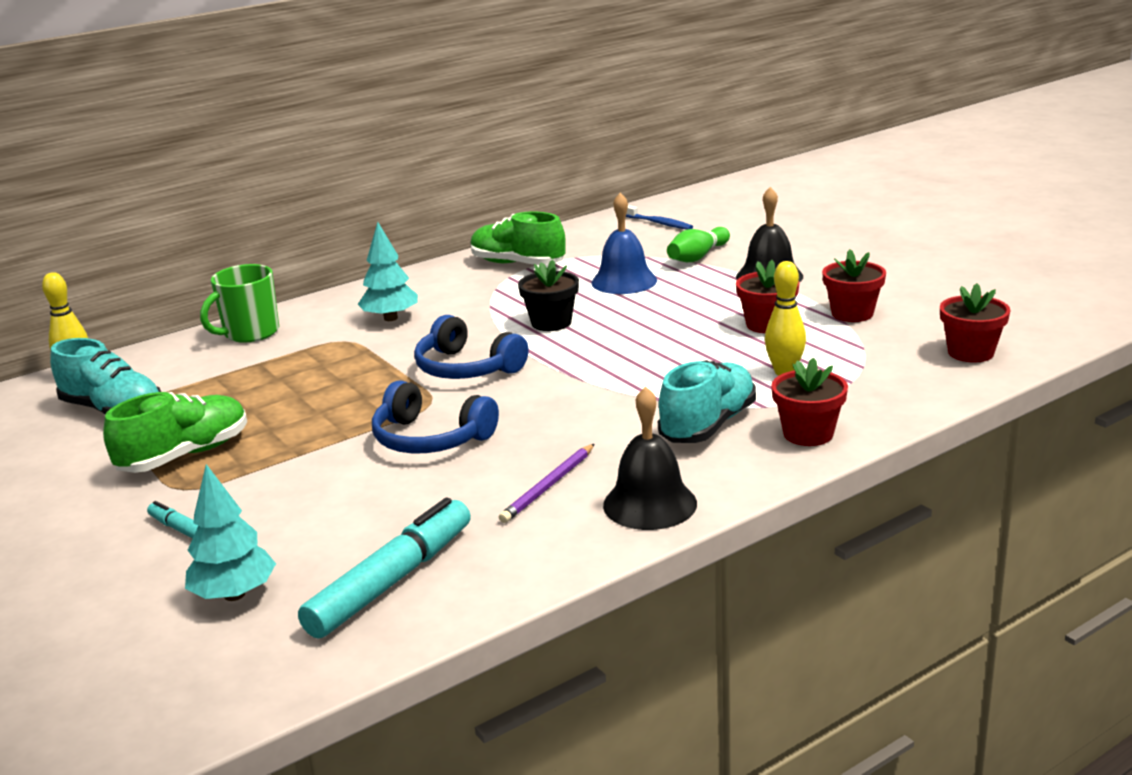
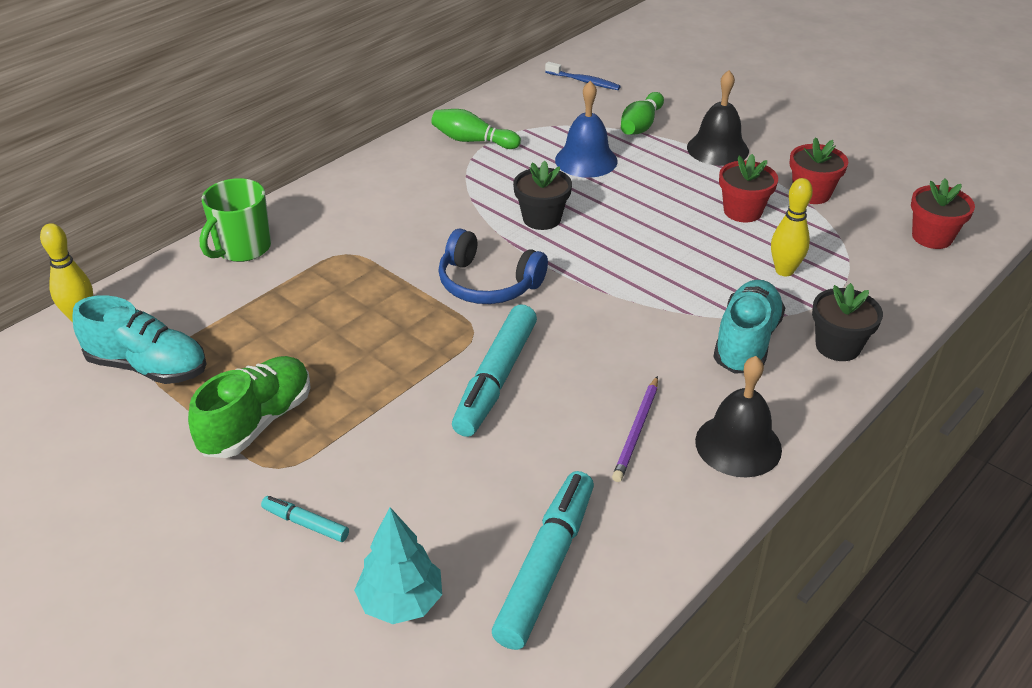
camera: 15 degrees left, 15 degrees up
turquoise tree [358,222,418,321] -> none
blue headphones [372,380,499,453] -> turquoise marker [452,305,537,437]
green shoe [471,212,566,265] -> green bowling pin [431,109,521,149]
red flower pot [771,358,848,446] -> black flower pot [812,283,883,361]

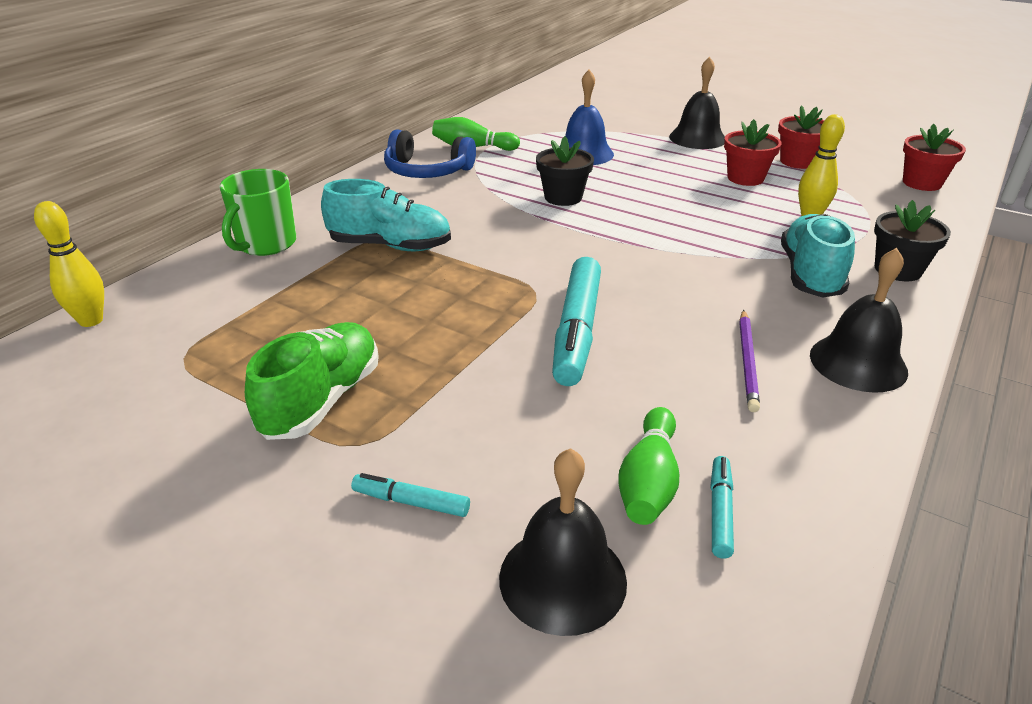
camera: 10 degrees left, 5 degrees down
turquoise shoe [72,295,207,384] -> turquoise shoe moved to [321,179,451,251]
turquoise tree [354,507,442,624] -> black bell [499,448,627,636]
blue headphones [438,229,548,304] -> blue headphones moved to [384,129,476,178]
turquoise marker [492,471,594,650] -> turquoise marker [710,456,734,559], size x0.48
blue toothbrush [545,62,621,90] -> none
green bowling pin [621,92,664,135] -> green bowling pin moved to [619,407,679,525]

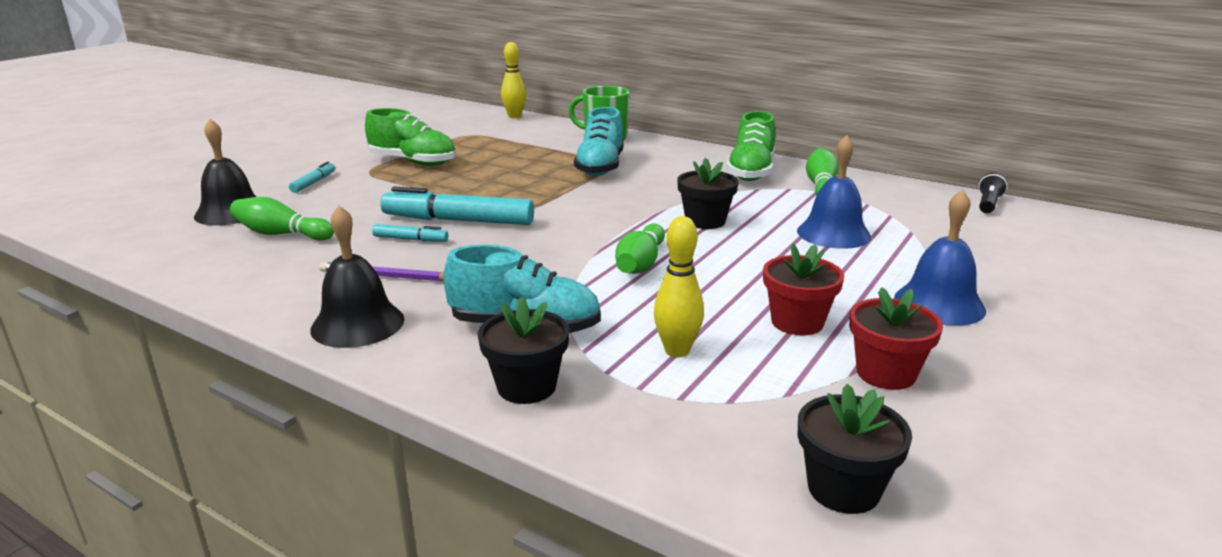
camera: 90 degrees right, 10 degrees down
blue headphones [384,129,476,178] -> green shoe [726,111,776,181]
black bell [669,57,725,149] -> blue bell [894,190,986,326]
turquoise marker [710,456,734,559] -> turquoise marker moved to [372,224,448,242]
red flower pot [903,124,966,191] -> black flower pot [798,384,912,514]
none -> green bowling pin [615,223,665,274]
none -> black flashlight [979,172,1008,213]

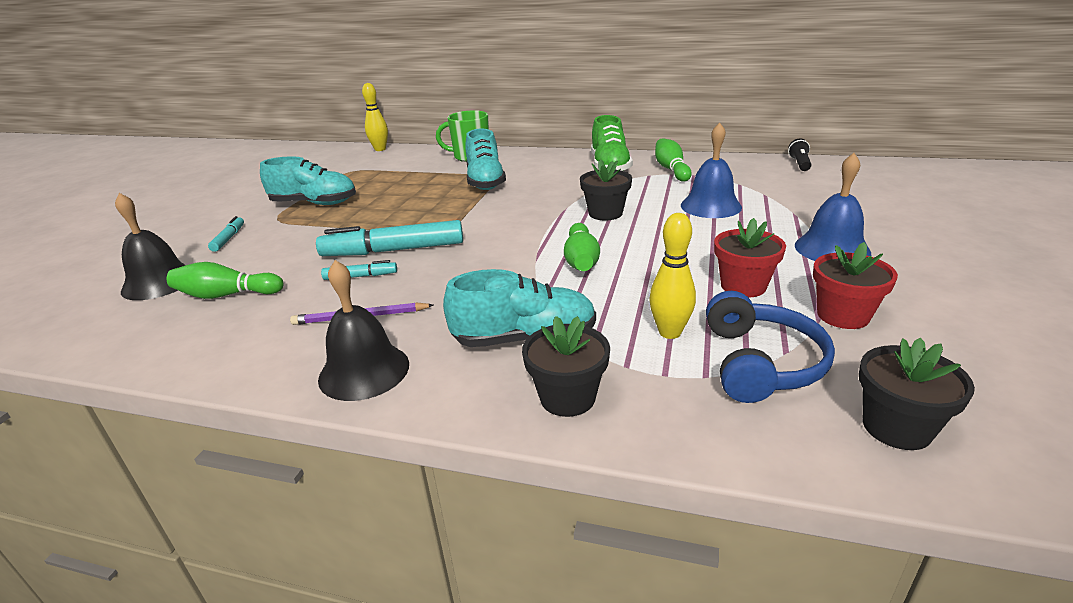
camera: 15 degrees left, 5 degrees up
green shoe [365,108,456,166] -> turquoise shoe [260,156,356,205]
none -> blue headphones [706,291,835,403]

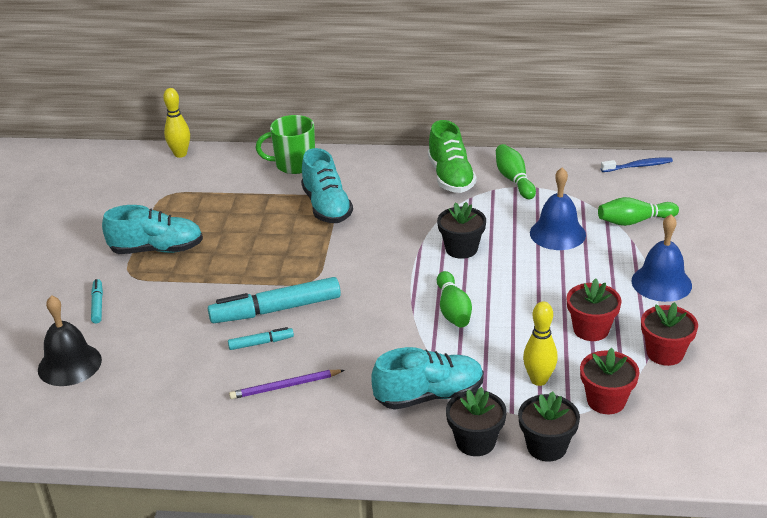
camera: 10 degrees left, 5 degrees up
green bowling pin [167,262,284,299] -> green bowling pin moved to [598,197,679,226]
black bell [318,260,409,401] -> none
blue headphones [706,291,835,403] -> red flower pot [580,348,640,414]
black flashlight [788,139,811,171] -> blue toothbrush [601,157,673,172]
black flower pot [859,338,975,450] -> black flower pot moved to [518,392,580,462]

